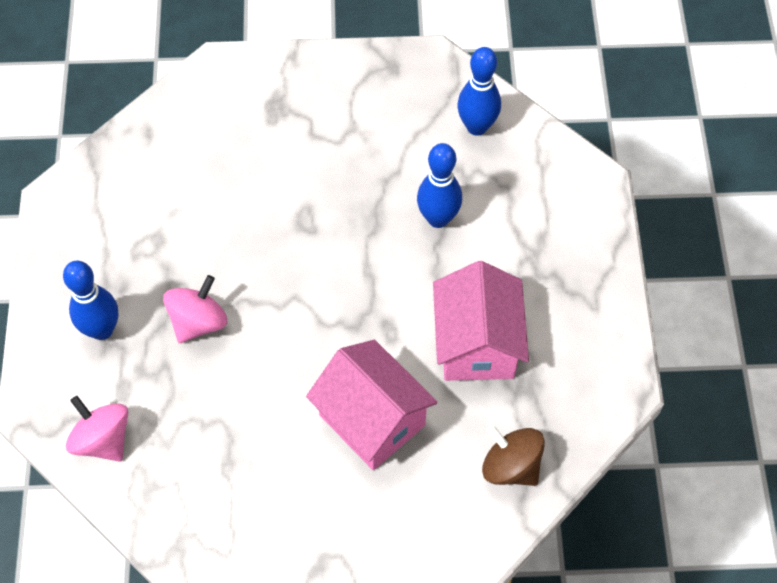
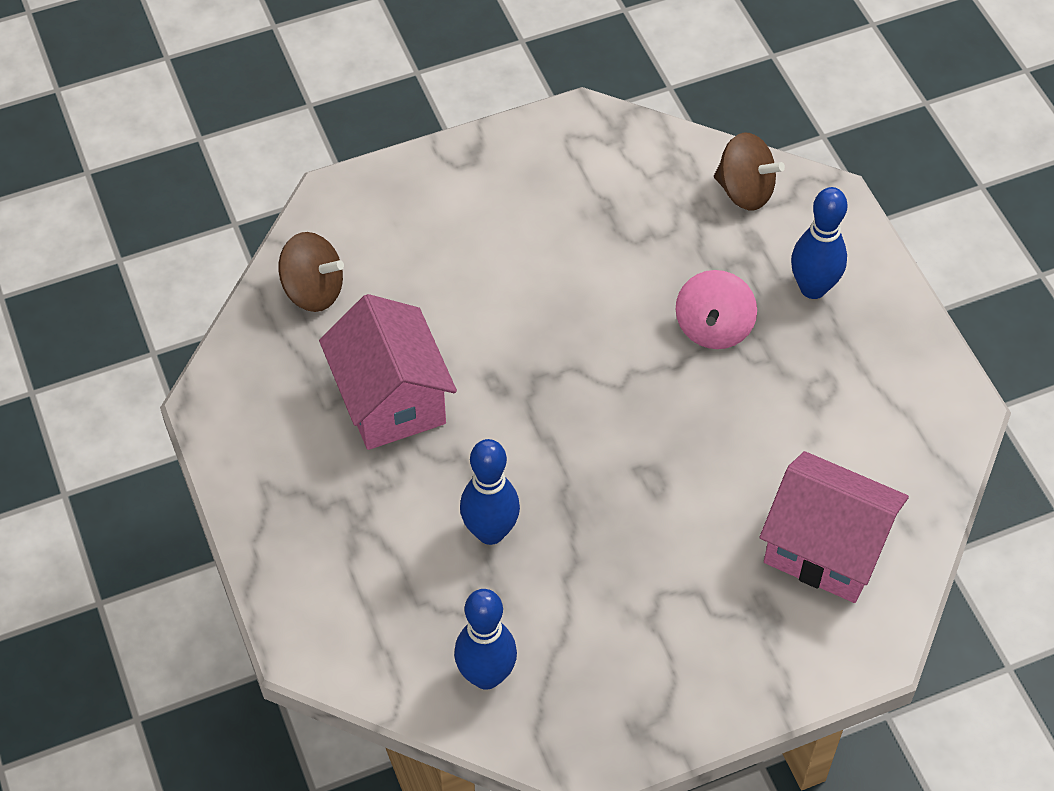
camera: 160 degrees right, 5 degrees down
pink spinning top [66,396,128,462] -> brown spinning top [714,133,785,210]
pink house [306,340,438,470] -> pink house moved to [759,451,909,603]

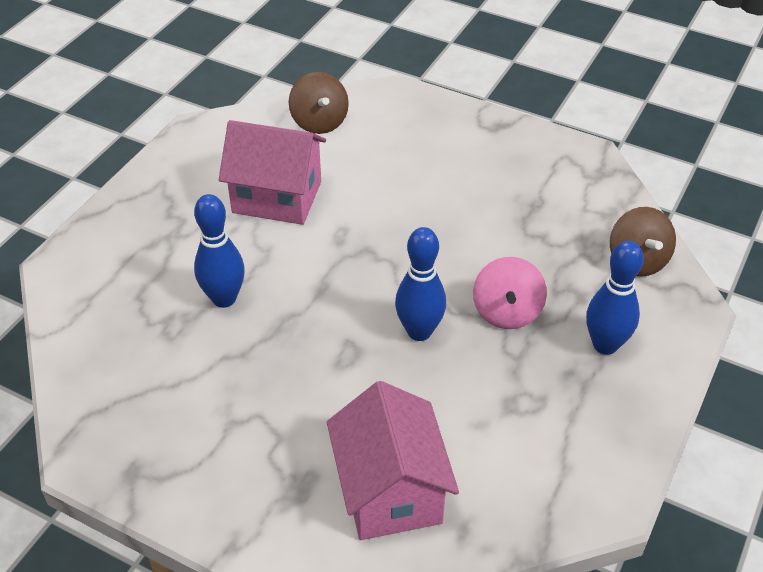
camera: 50 degrees right, 10 degrees down
pink house [319,294,457,450] -> pink house turned 75 degrees clockwise [219,120,326,225]
blue bowling pin [454,589,517,690] -> blue bowling pin moved to [395,227,446,341]
pink spinning top [676,270,757,349] -> pink spinning top turned 60 degrees counterclockwise [473,257,547,329]

